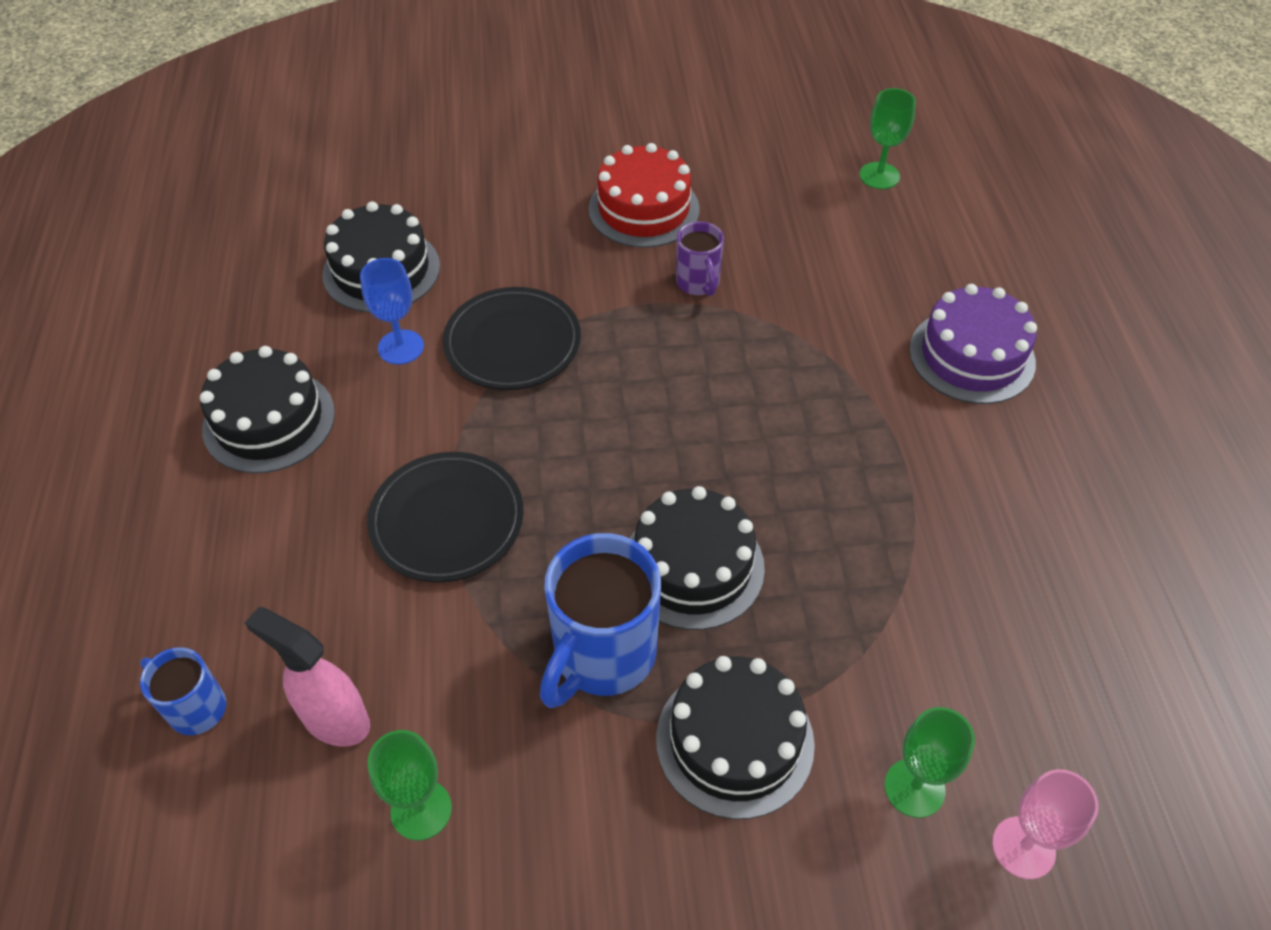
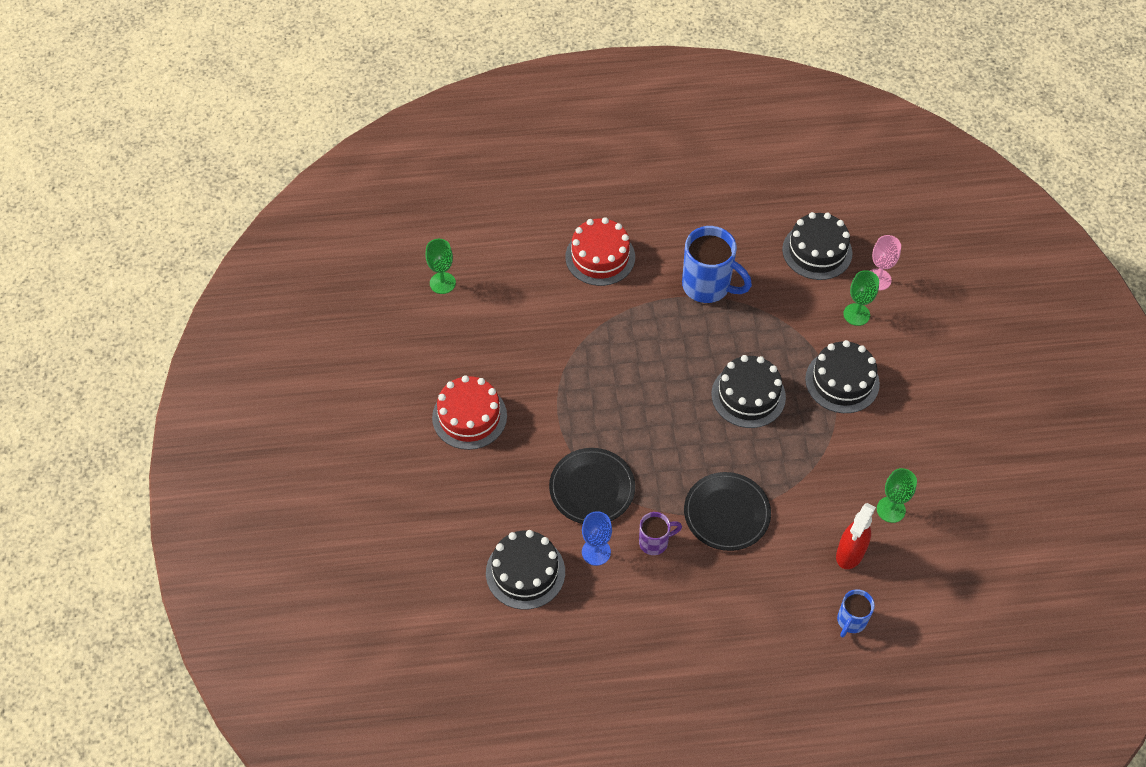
camera: 90 degrees left, 5 degrees up
black cake [200,346,335,473] -> black cake moved to [782,212,853,280]
pink spray bottle [245,607,370,747] -> red spray bottle [836,503,876,569]
blue mug [540,533,661,708] -> blue mug moved to [682,226,752,303]
purple mug [676,222,724,296] -> purple mug moved to [639,512,682,555]
purple cake [909,284,1037,404] -> red cake [565,217,635,286]

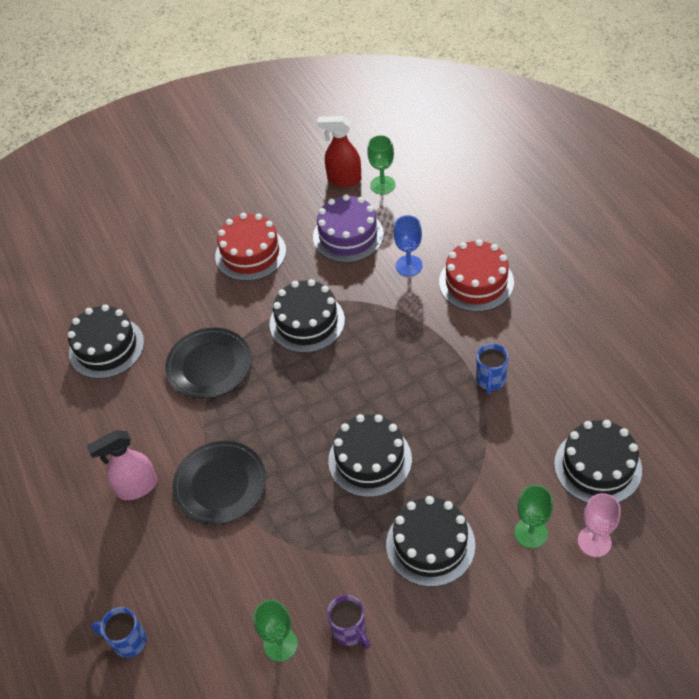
camera: 75 degrees right, 5 degrees down
blue goblet [582,511,612,566] -> blue goblet moved to [394,215,423,276]
purple mug [639,512,682,555] -> purple mug moved to [327,595,370,649]
blue mug [682,226,752,303] -> blue mug [476,343,509,394], size x0.55
red spray bottle [836,503,876,569] -> red spray bottle moved to [317,116,361,187]
none -> pink spray bottle [87,430,157,500]
none -> black cake [270,279,345,353]
none -> purple cake [313,194,384,263]

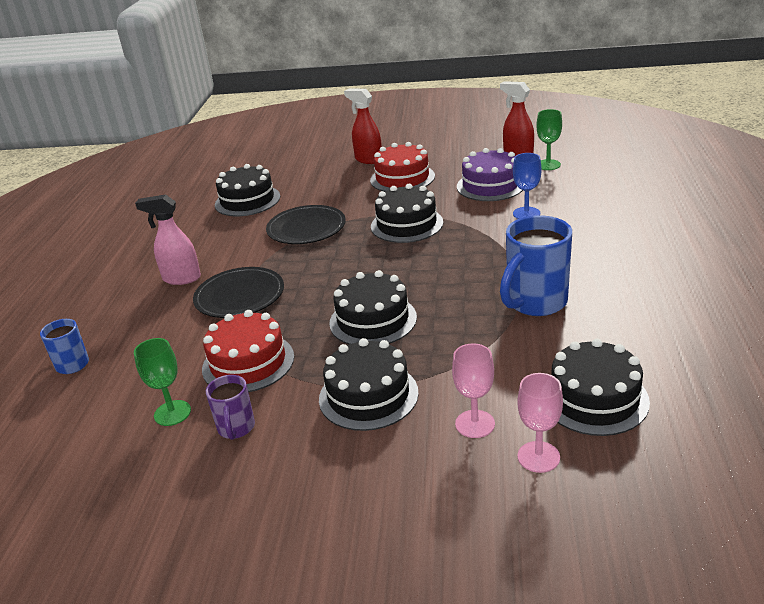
camera: 30 degrees right, 20 degrees down
red cake [439,239,514,312] -> red cake moved to [202,310,294,392]
blue mug [476,343,509,394] -> blue mug [500,215,572,316], size x1.83
green goblet [514,485,553,548] -> pink goblet [452,344,495,438]
none -> red spray bottle [344,89,382,164]

